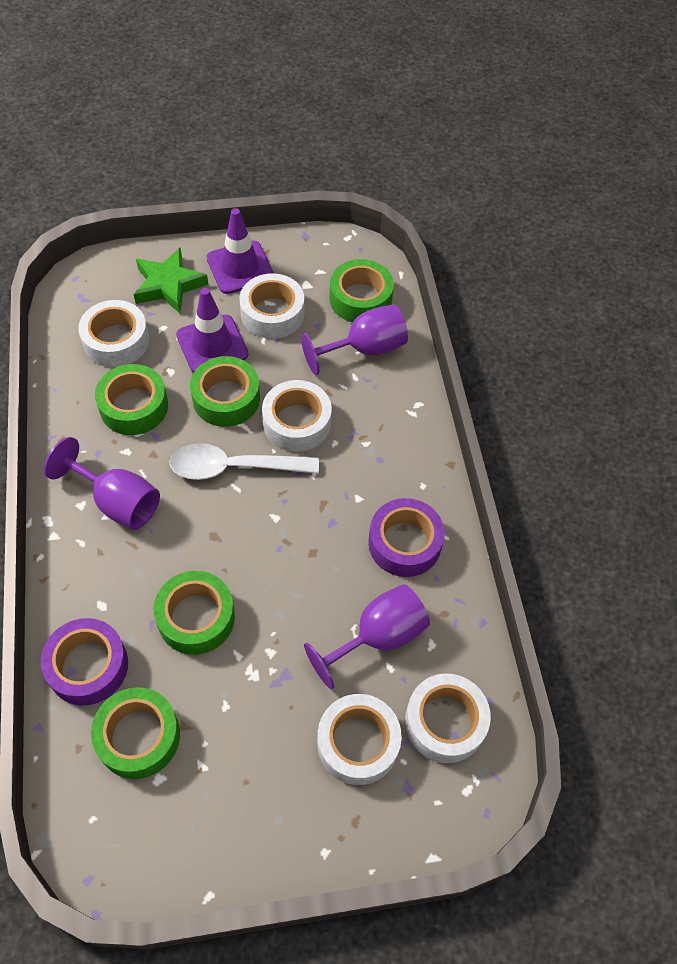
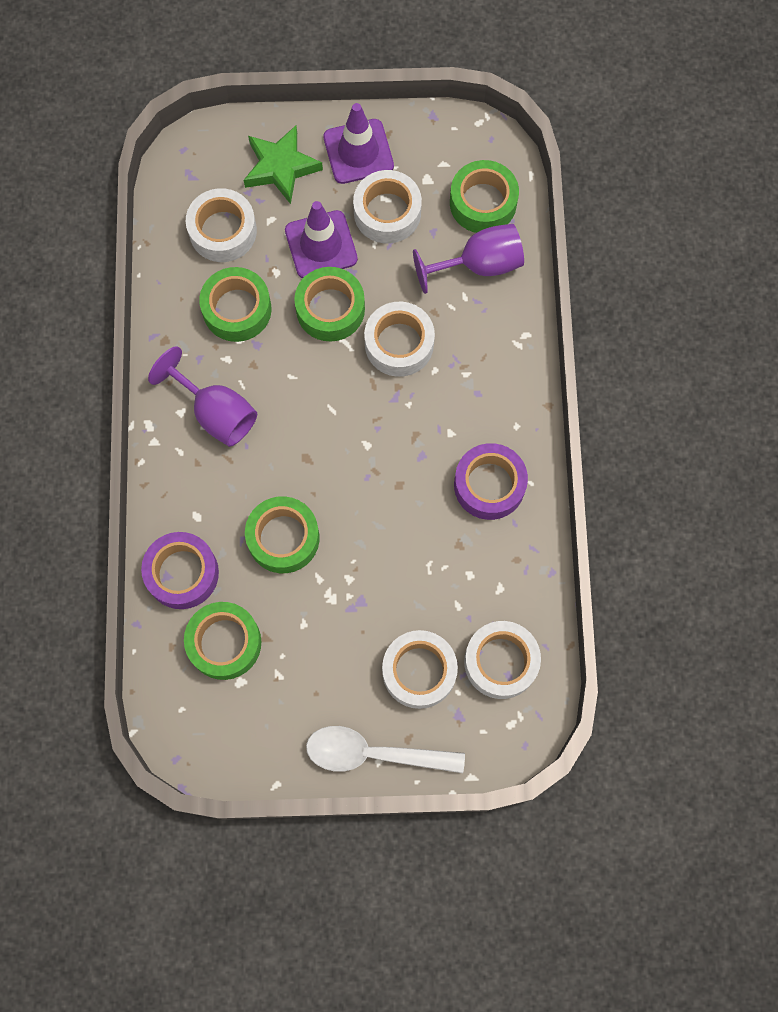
camera: 10 degrees right, 15 degrees up
white spoon [169,443,319,480] -> white spoon moved to [306,726,465,773]
purple goblet [304,584,430,690] -> none

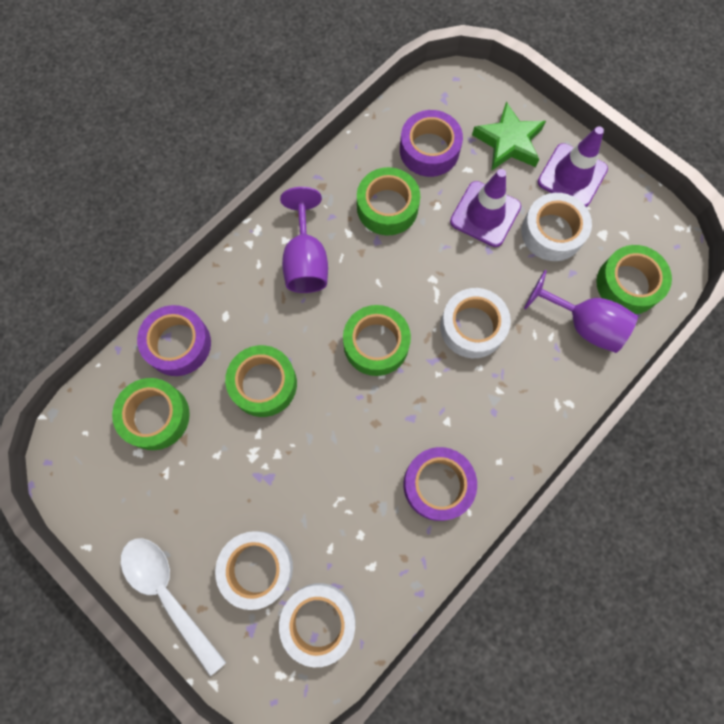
camera: 45 degrees right, 0 degrees up
white tape [186,188,257,262] -> purple tape [400,110,463,177]
green tape [294,267,365,341] -> green tape moved to [343,305,411,376]

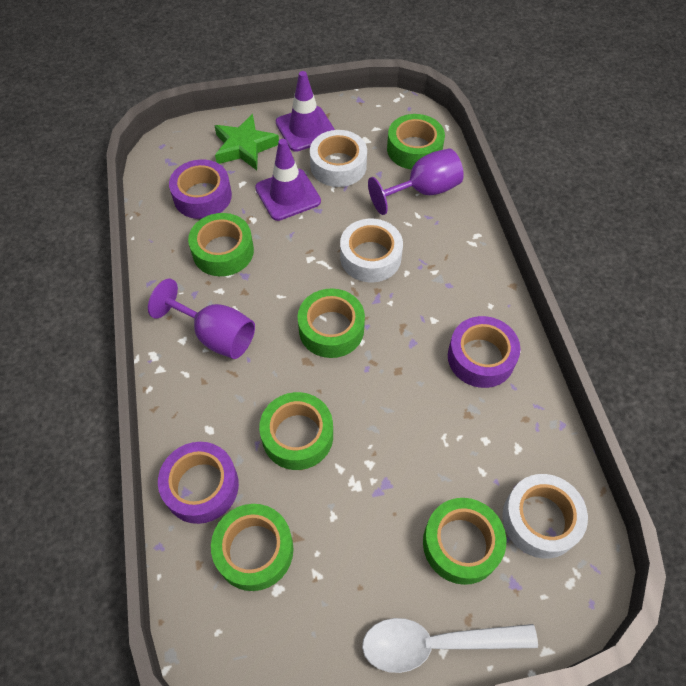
camera: 55 degrees left, 15 degrees down
white tape [215,531,293,610] -> green tape [423,498,506,585]

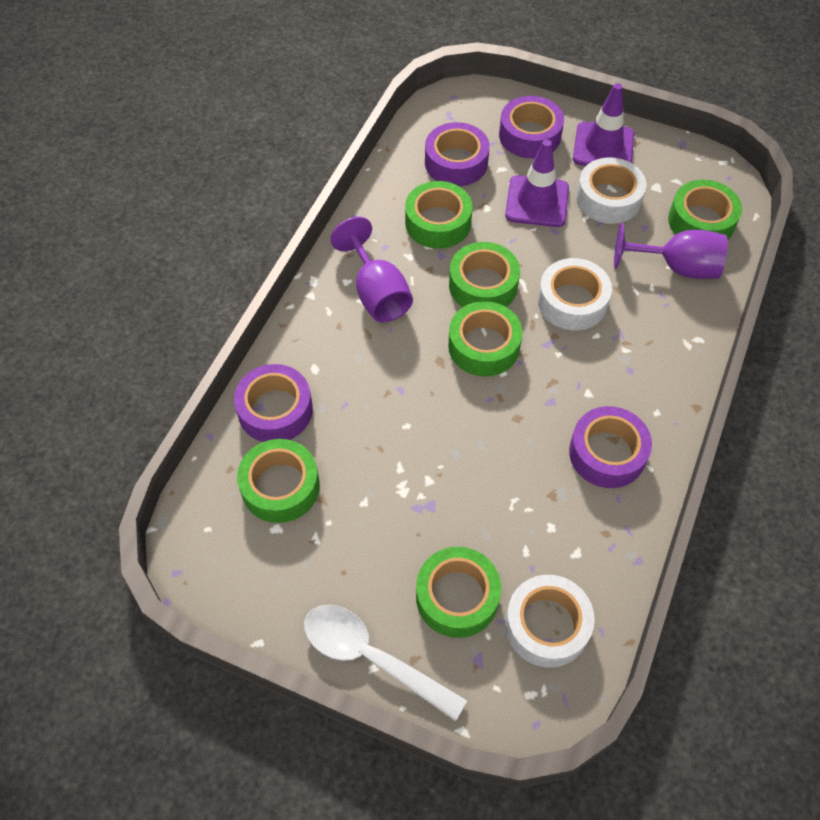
camera: 35 degrees right, 0 degrees up
green star [214,114,279,170] -> purple tape [499,96,564,158]
green tape [259,392,333,470] -> green tape moved to [449,242,520,307]

